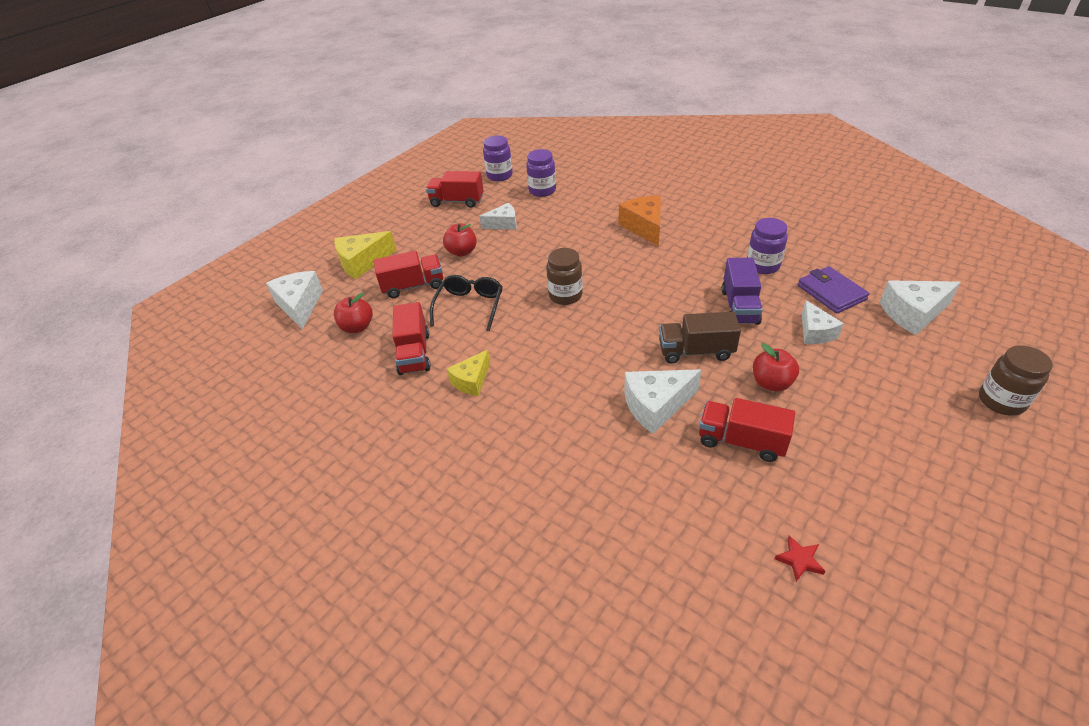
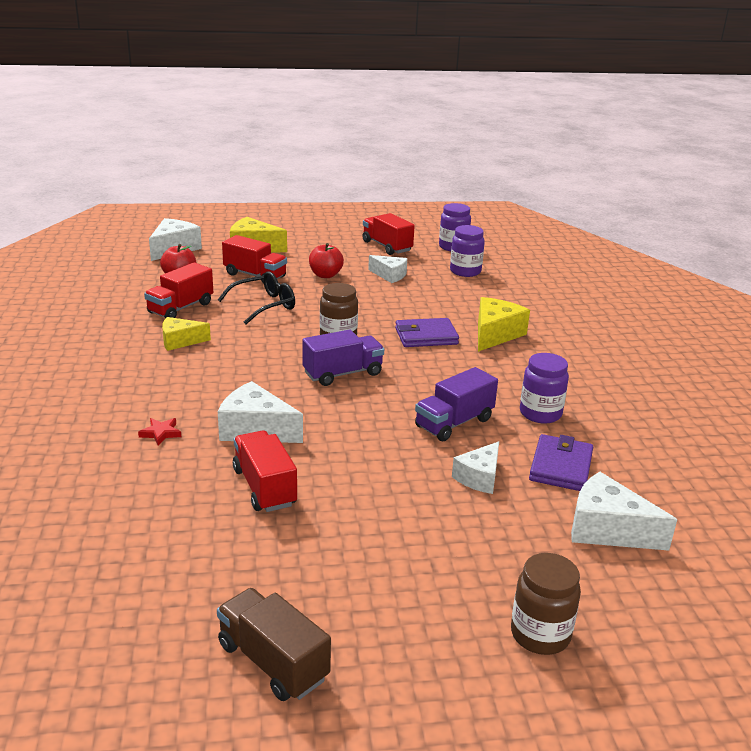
camera: 40 degrees right, 15 degrees down
orange cheese [618,196,661,247] -> yellow cheese [478,297,530,352]
brown truck [659,312,741,363] -> brown truck moved to [217,588,331,701]
red apple [753,343,799,392] -> none
red star [774,536,826,582] -> red star moved to [138,418,181,445]
none -> purple truck [302,330,384,386]
none -> purple wallet [395,318,459,347]

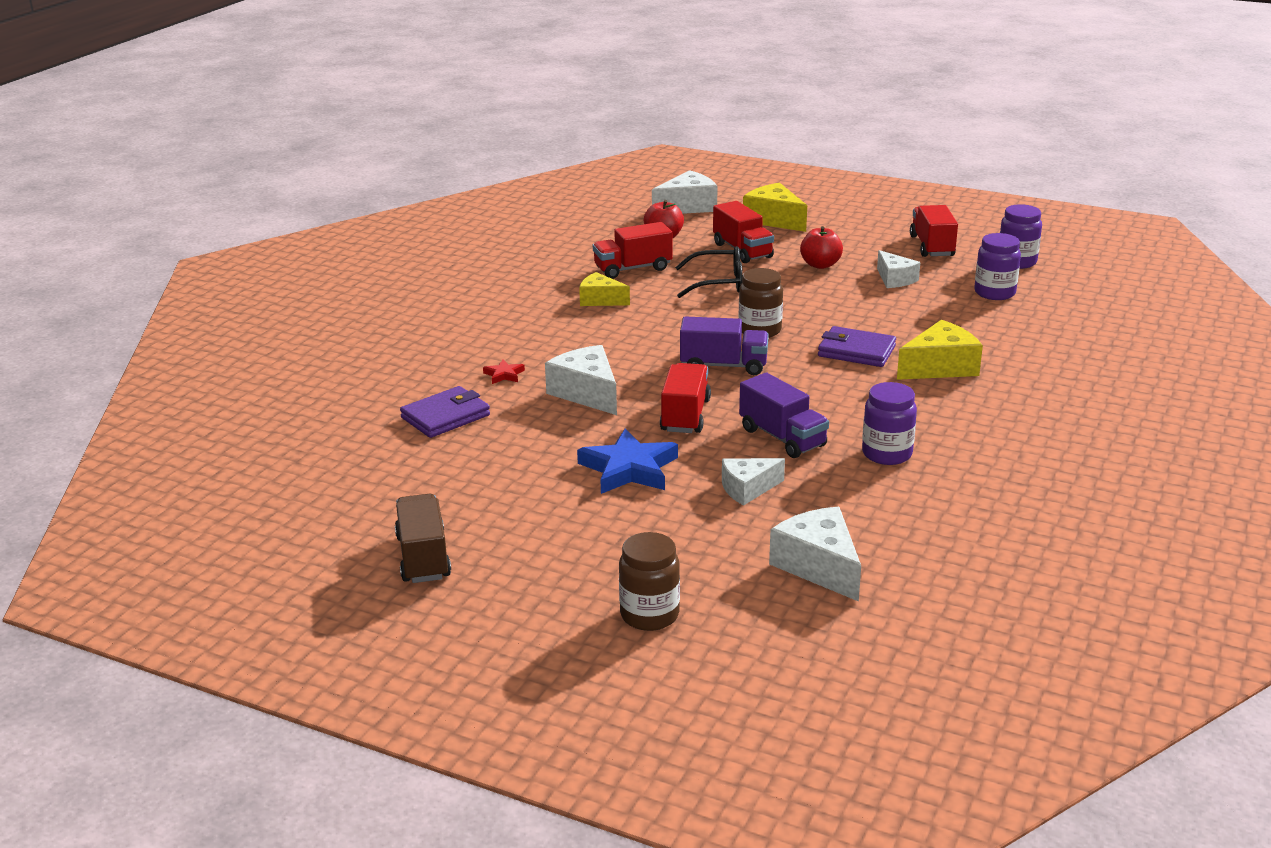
camera: 35 degrees right, 0 degrees up
red truck [233,430,297,512] -> red truck moved to [660,363,711,433]
purple truck [415,367,498,441] -> purple truck turned 120 degrees counterclockwise [739,372,829,458]
purple wallet [529,434,593,491] -> purple wallet moved to [400,386,490,438]
none -> blue star [577,429,678,494]

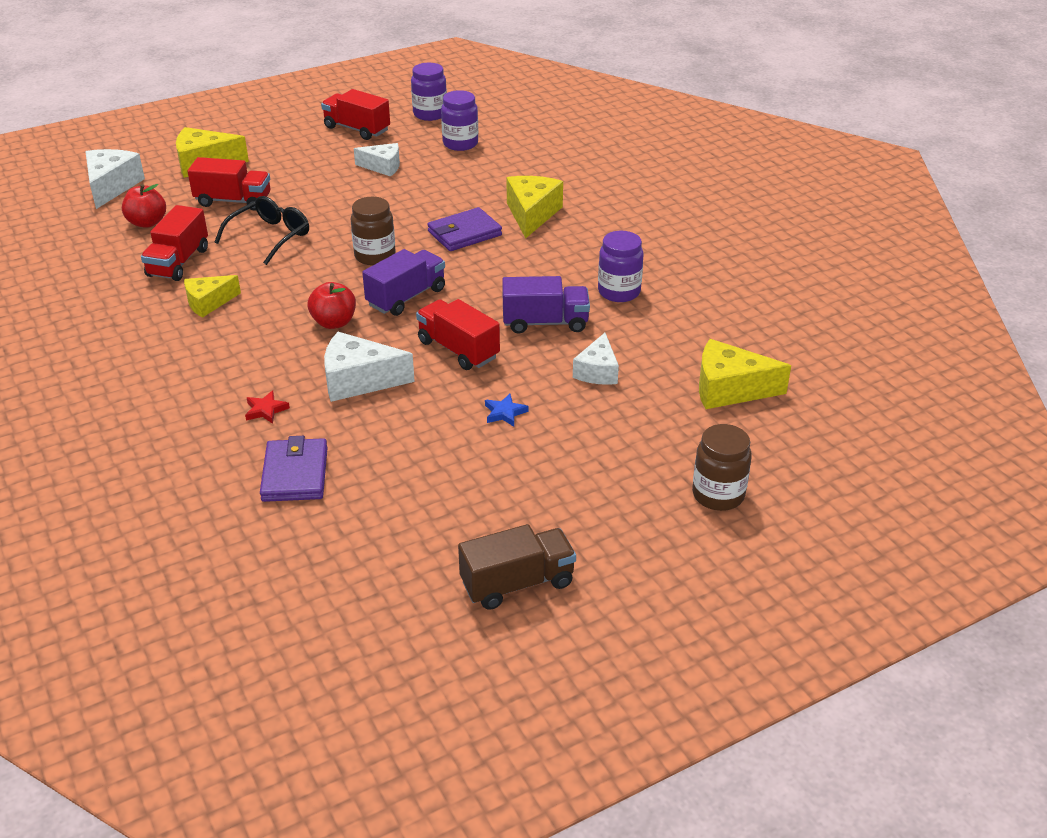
camera: 55 degrees left, 10 degrees up
brown truck [395,494,451,583] -> brown truck turned 135 degrees clockwise [458,524,576,610]
blue star [577,429,678,494] -> blue star [485,394,528,427], size x0.46
white cheese [769,507,861,602] -> yellow cheese [699,339,791,409]
red apple [800,226,843,269] -> red apple moved to [308,282,356,329]

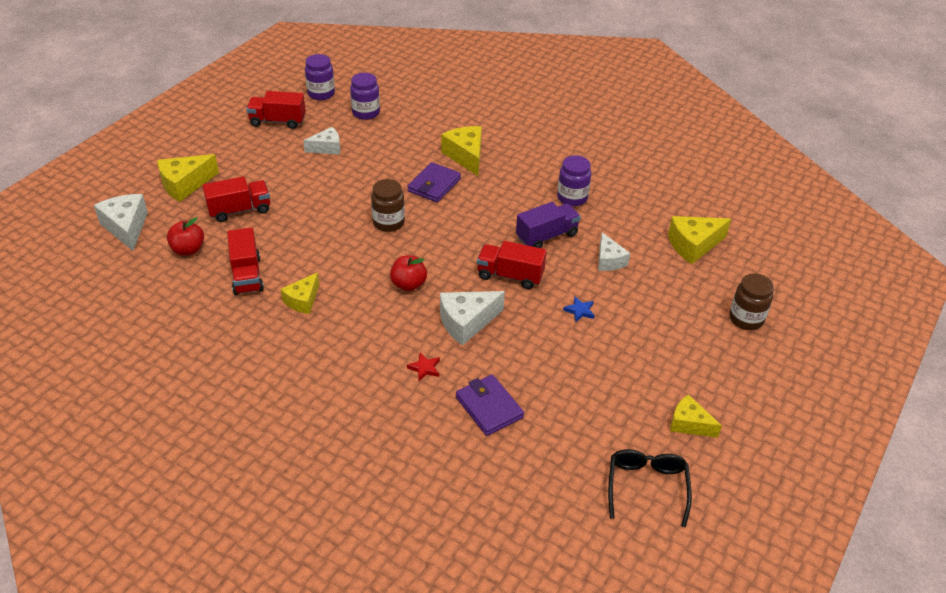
camera: 30 degrees left, 5 degrees up
black glasses [215,196,309,265] -> black glasses moved to [608,449,692,527]
purple truck [362,249,445,316] -> none
brown truck [458,524,576,610] -> yellow cheese [670,394,722,438]

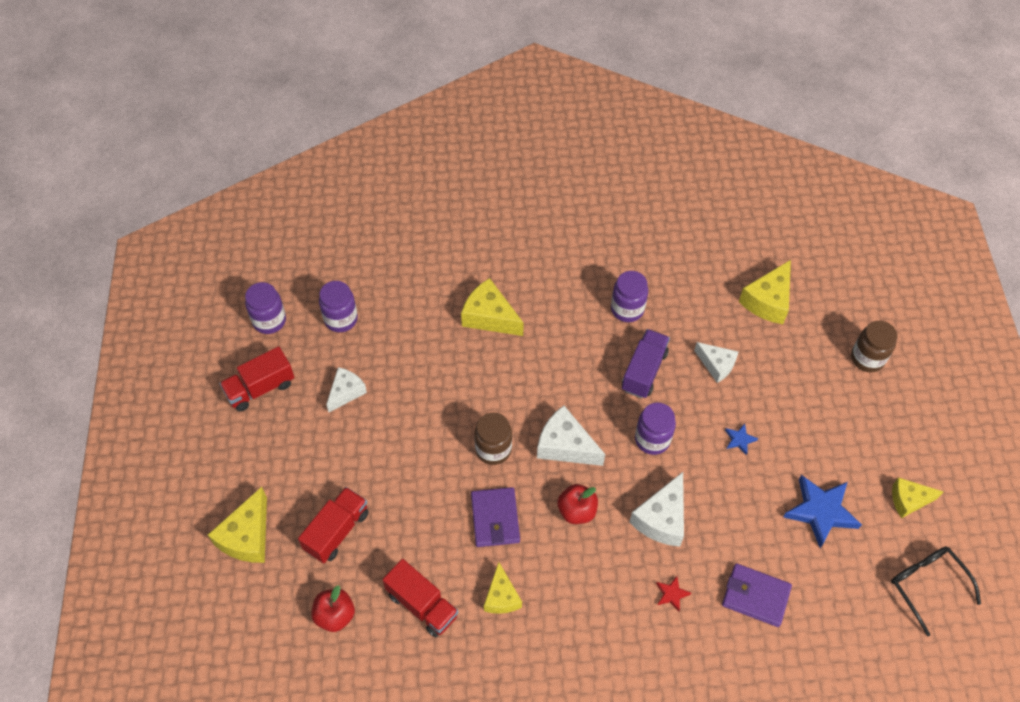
camera: 35 degrees left, 15 degrees up
white cheese [94,194,148,251] -> white cheese moved to [537,406,605,466]
purple wallet [408,162,461,202] -> purple wallet moved to [471,487,520,547]
red truck [477,241,547,289] -> purple jar [635,403,676,455]
none -> blue star [783,475,862,548]

